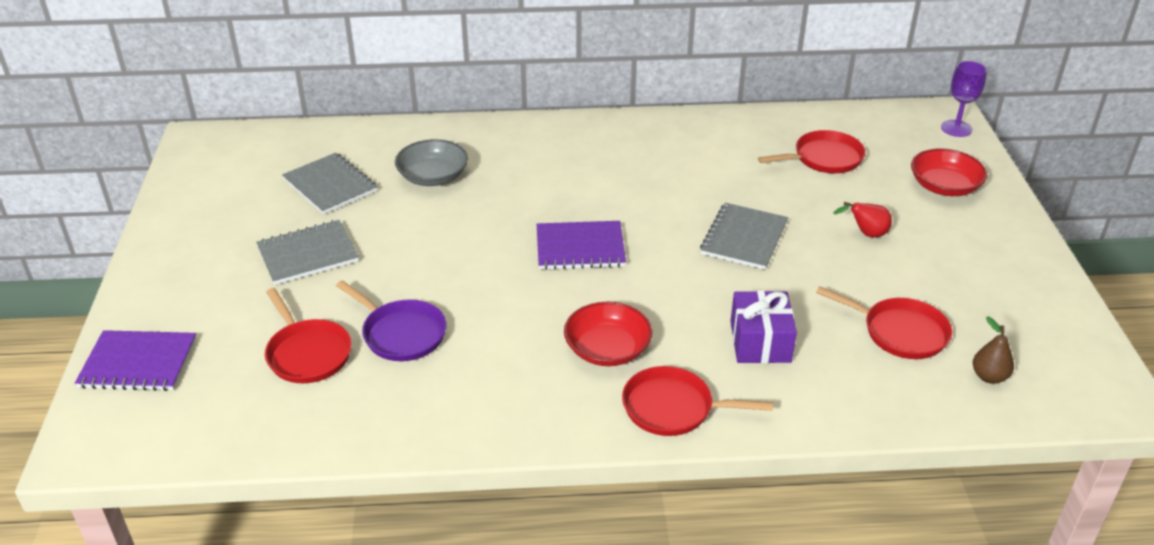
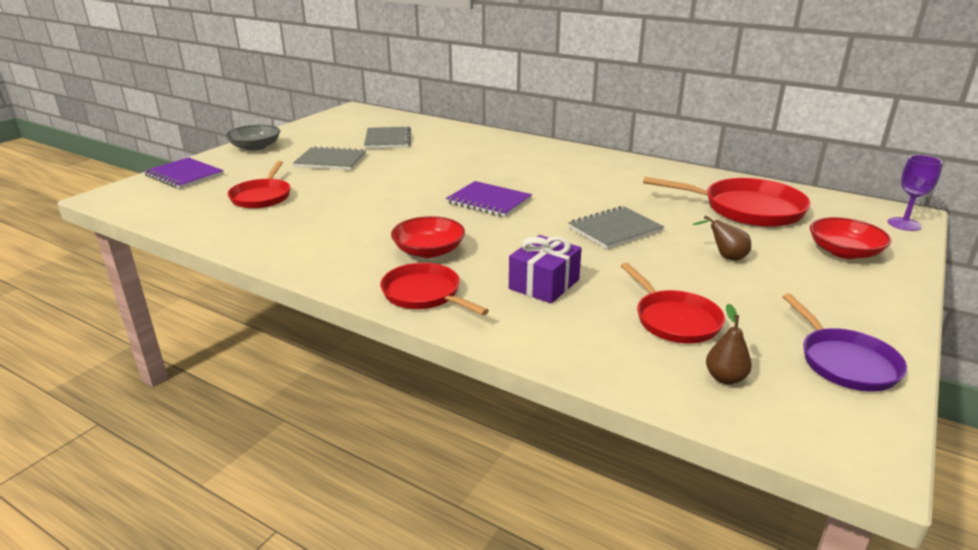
camera: 35 degrees right, 10 degrees down
purple pan [336,280,447,361] -> purple pan moved to [782,294,907,392]
grey bowl [395,139,468,186] -> grey bowl moved to [226,125,280,151]
red pan [758,130,865,174] -> red pan [643,177,811,227], size x1.55
red pear [833,202,892,237] -> brown pear [693,215,751,260]

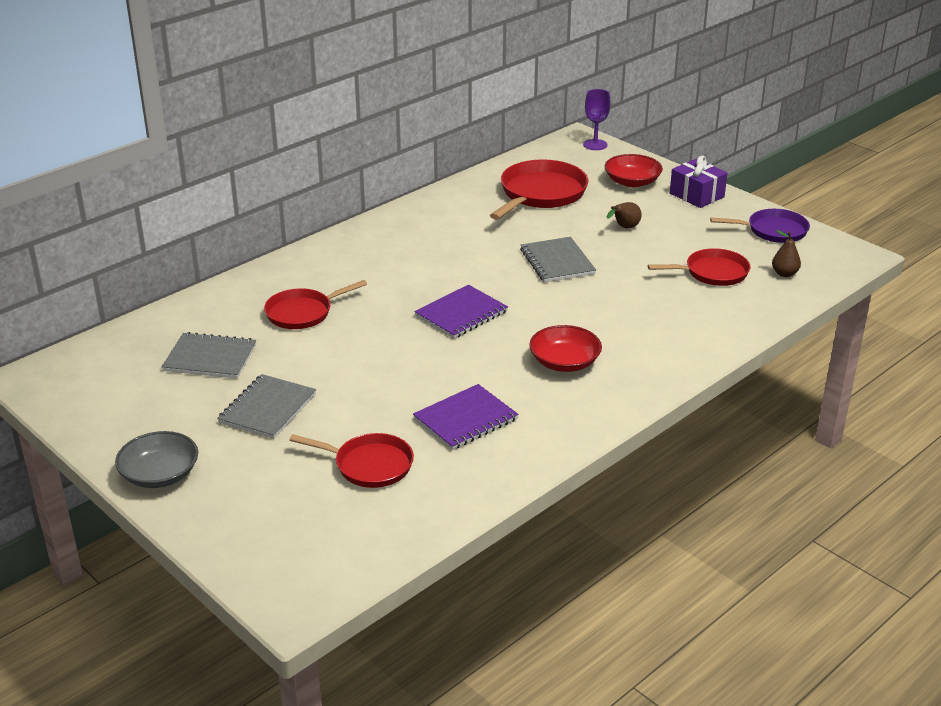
camera: 75 degrees left, 5 degrees up
purple notebook [144,157,224,189] -> purple notebook moved to [413,384,519,450]
red pan [380,263,489,315] -> red pan moved to [264,280,367,329]
purple gift [509,235,582,303] -> purple gift moved to [670,156,727,208]

